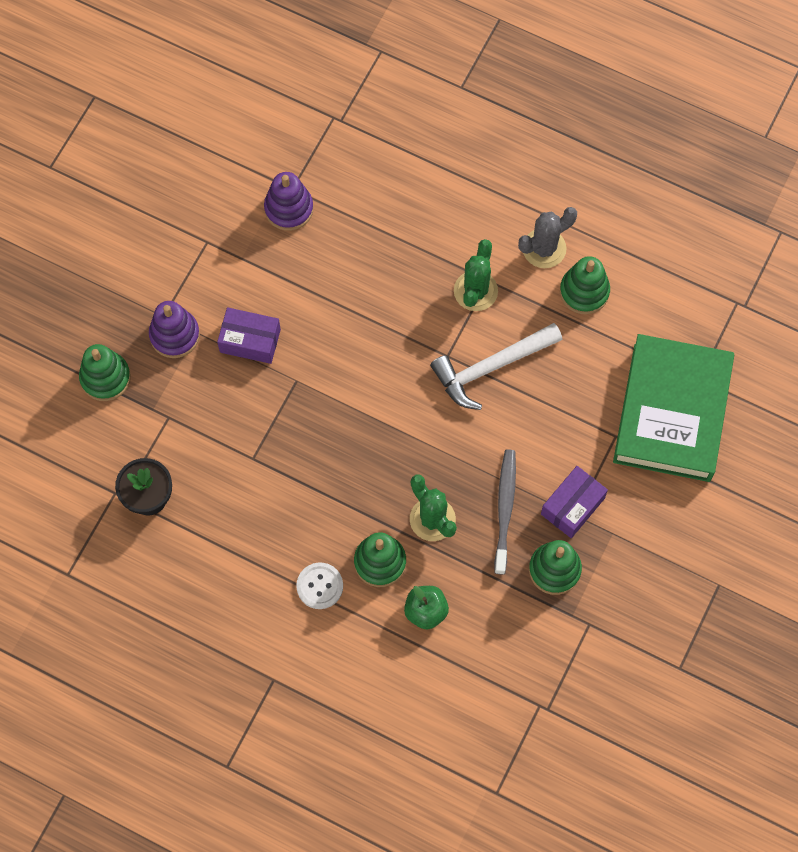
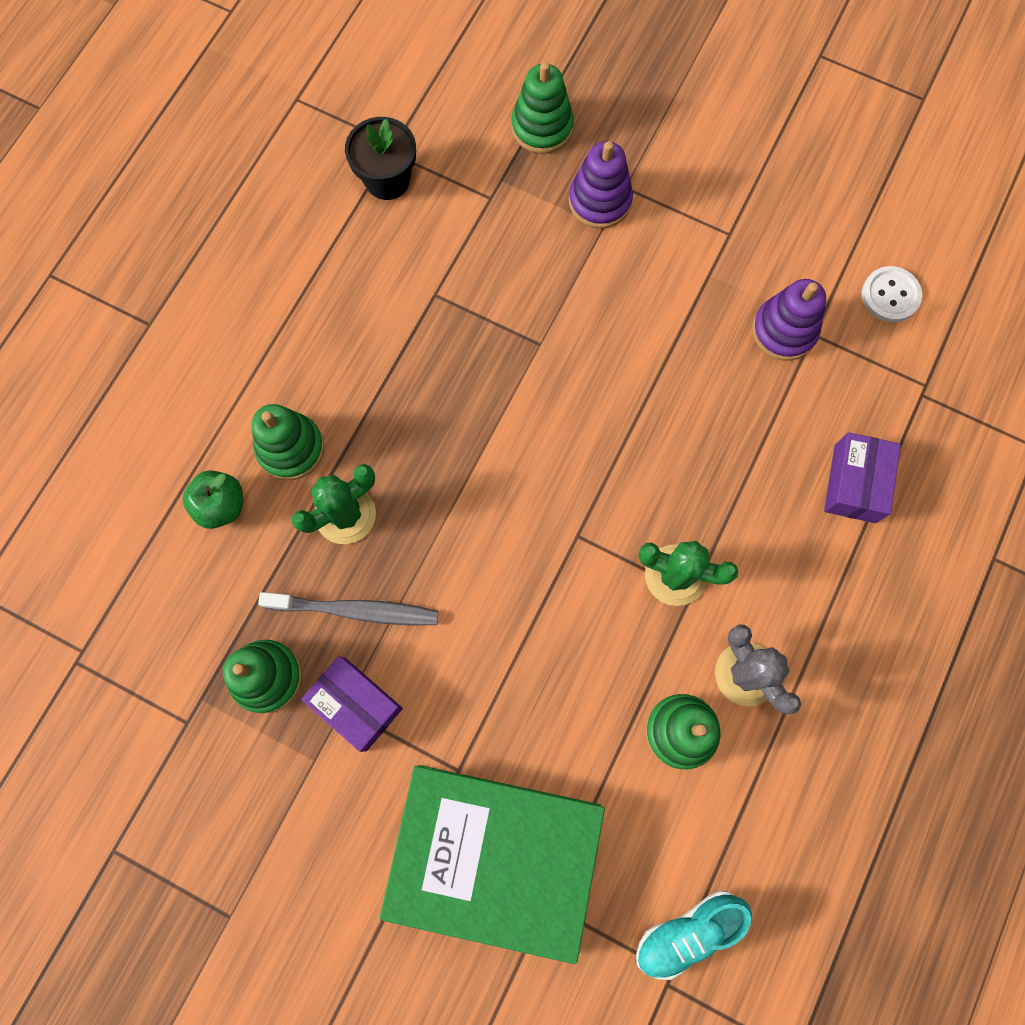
camera: 90 degrees right, 5 degrees up
purple box [217,307,281,364] -> purple box moved to [824,432,901,523]
white button [296,563,343,609] -> white button moved to [862,266,922,322]
white hammer [430,323,562,410] -> none
none -> turquoise shoe [636,890,752,980]

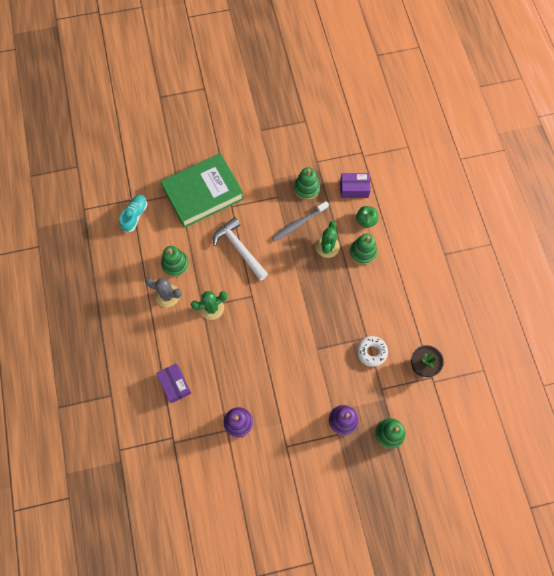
camera: 140 degrees right, 5 degrees down
purple box [301,656,403,752] -> purple box moved to [340,173,371,198]
white button [862,266,922,322] -> none
none -> white hammer [213,217,268,281]
none -> white donut [357,336,388,367]

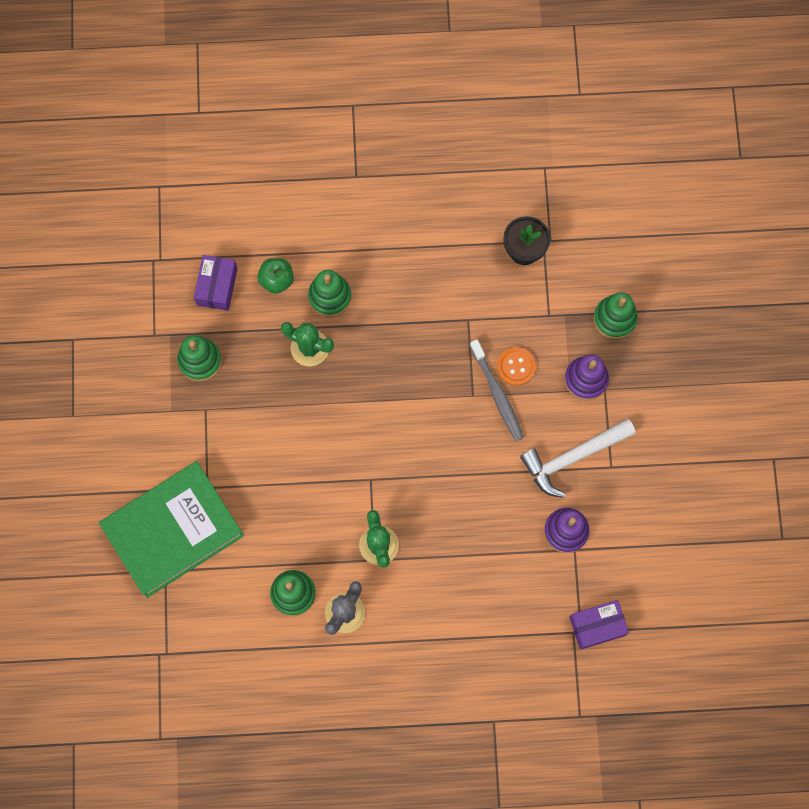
camera: 80 degrees left, 5 degrees up
turquoise shoe [119,195,147,233] -> none
purple box [156,363,191,403] -> purple box moved to [569,600,629,650]
green book [160,153,244,228] -> green book turned 75 degrees clockwise [99,461,244,598]
white hammer [213,217,268,281] -> white hammer moved to [520,419,636,498]
grey toothbrush [272,201,329,241] -> grey toothbrush moved to [470,339,524,441]
white donut [357,336,388,367] -> none
none -> orange button [497,347,536,386]

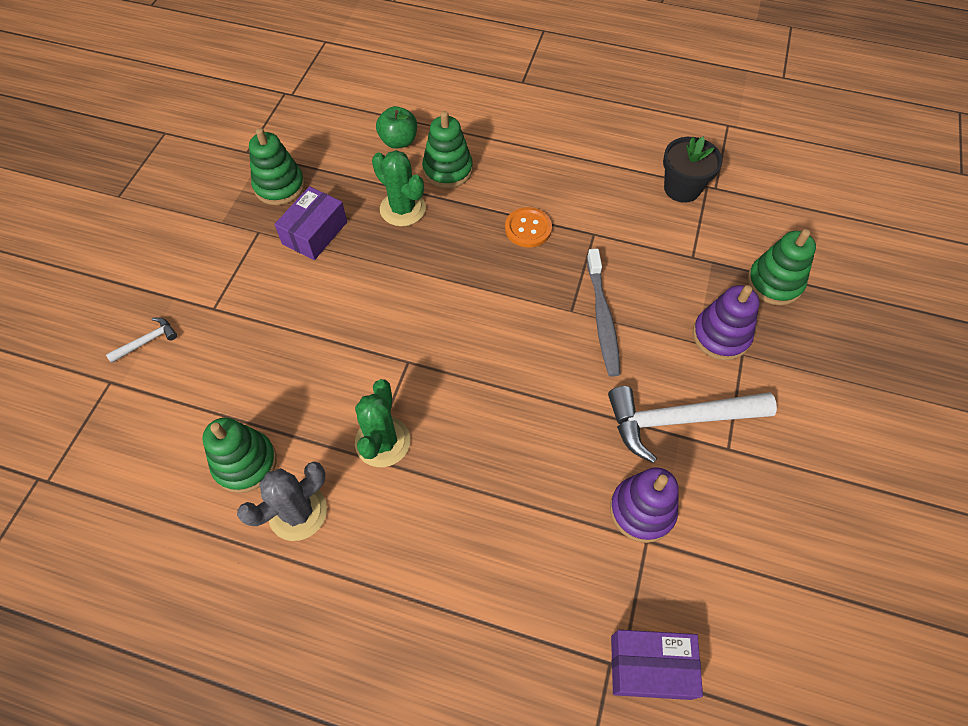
camera: 20 degrees right, 15 degrees down
green book [99,461,244,598] -> white hammer [106,318,177,363]
purple box [194,255,238,311] -> purple box moved to [274,186,347,260]
orange button [497,347,536,386] -> orange button moved to [505,207,552,248]

